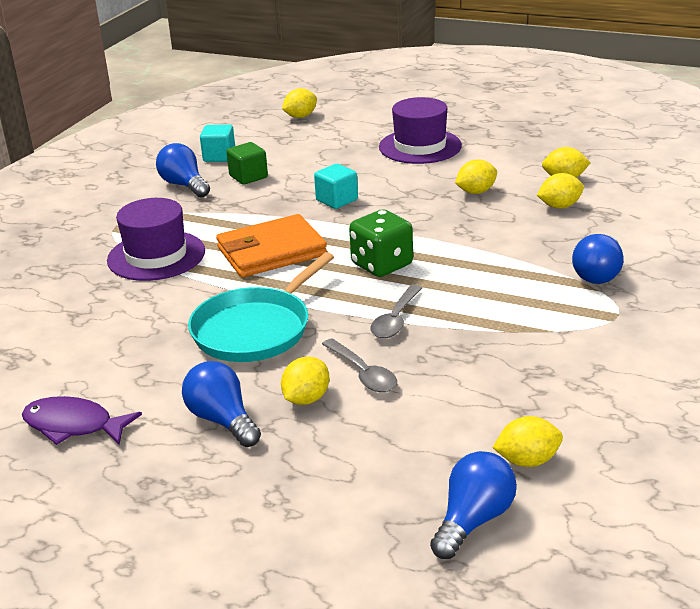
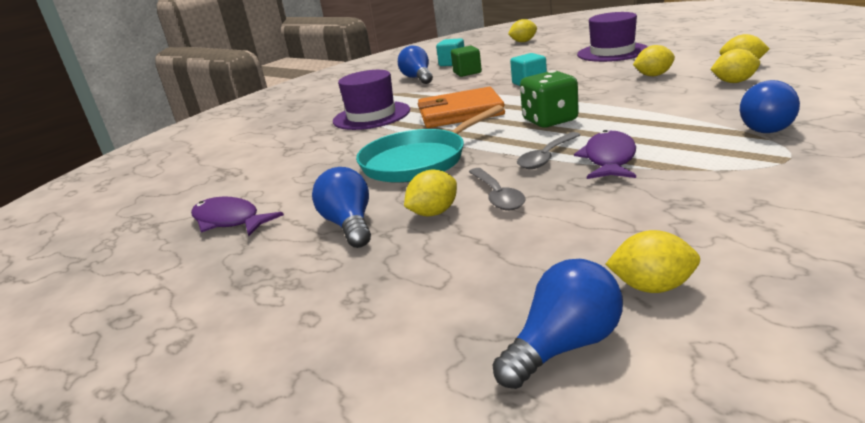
camera: 20 degrees right, 5 degrees down
none -> purple fish [574,130,636,179]

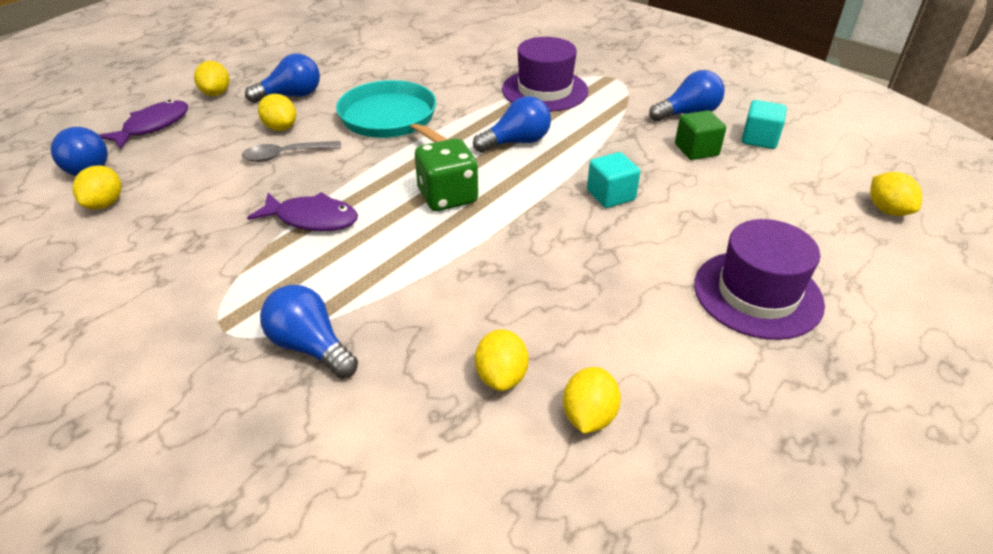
camera: 85 degrees right, 15 degrees up
purple fish [191,197,284,236] -> purple fish moved to [99,100,188,149]
orange wallet [418,87,505,128] -> blue light bulb [473,96,551,153]
grey spoon [517,132,580,169] -> none
yellow lemon [633,45,675,76] -> yellow lemon moved to [194,61,230,96]

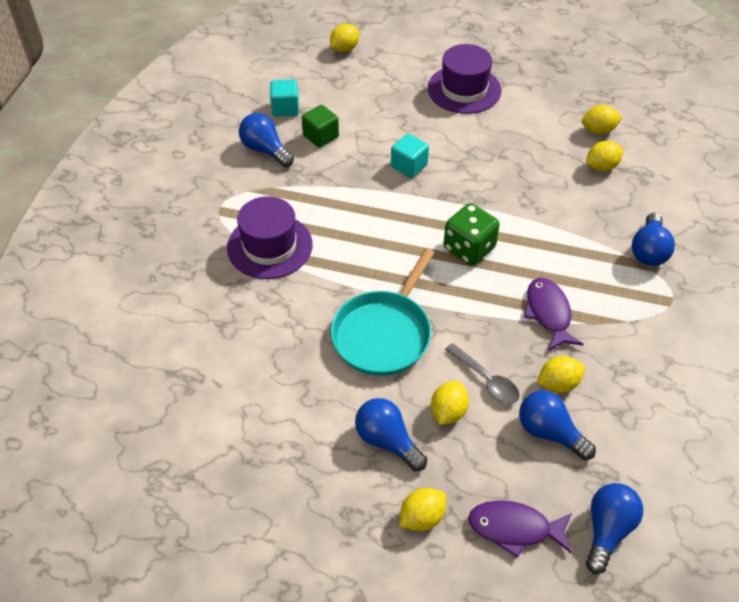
camera: 115 degrees left, 10 degrees up
yellow lemon [72,165,121,209] -> yellow lemon moved to [537,356,585,393]
blue light bulb [473,96,551,153] -> blue light bulb moved to [519,391,596,460]

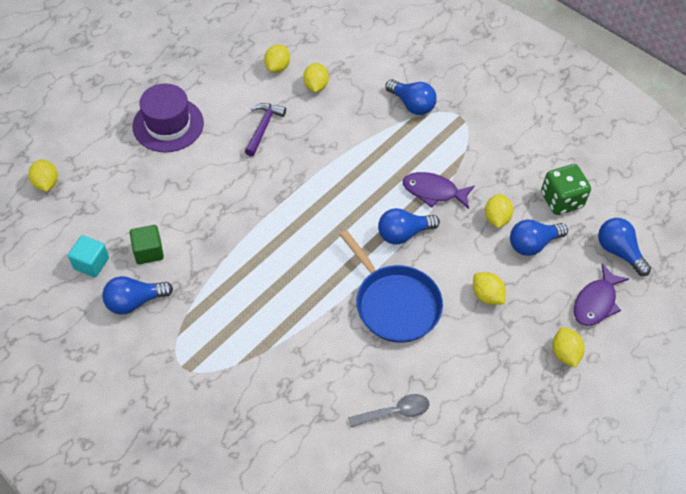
camera: 65 degrees left, 5 degrees up
purple hat [227,196,313,279] -> none
turquoise pan [331,248,435,376] -> blue pan [340,230,443,342]
blue light bulb [355,398,427,471] -> blue light bulb moved to [378,208,440,245]
turquoise cube [391,134,429,178] -> none
green dice [444,203,500,266] -> green dice moved to [541,164,591,215]
grey spoon [445,343,520,404] -> grey spoon moved to [348,394,429,427]
none -> purple hammer [245,103,286,157]

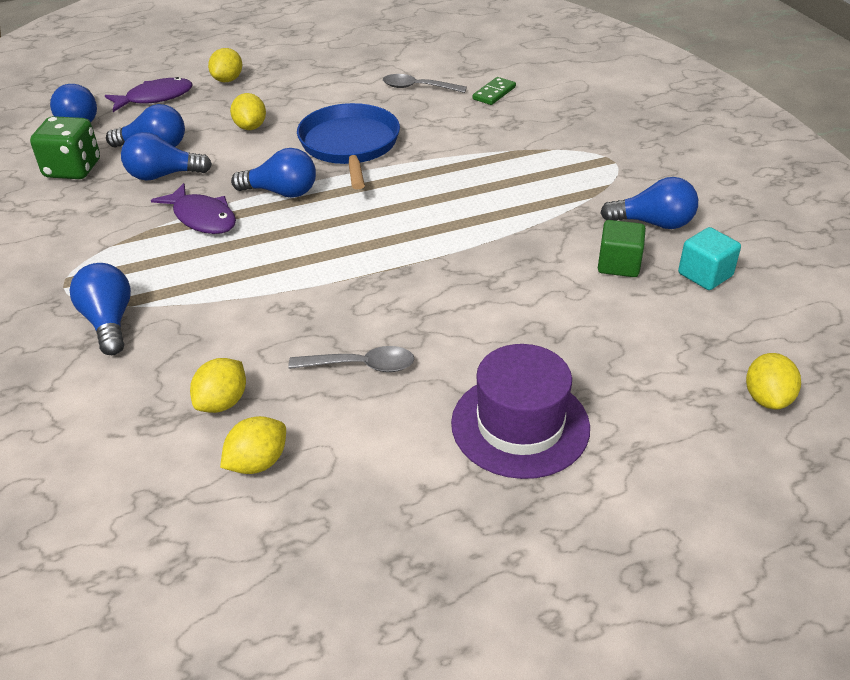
camera: 150 degrees left, 15 degrees down
purple hammer [245,103,286,157] -> grey spoon [288,346,414,372]
yellow lemon [485,194,513,228] -> blue light bulb [121,132,212,181]
none -> green domino [473,77,516,105]

